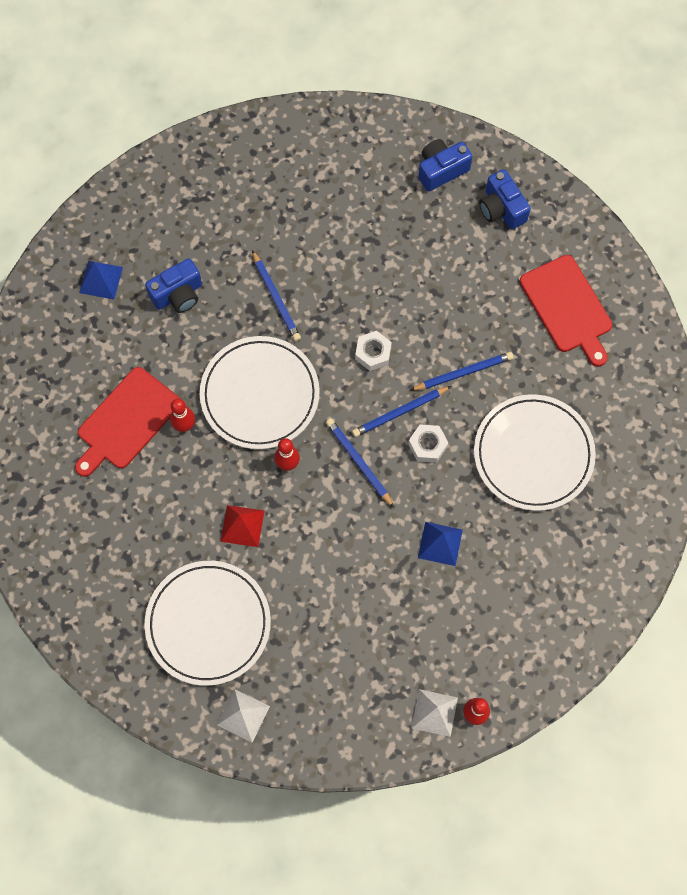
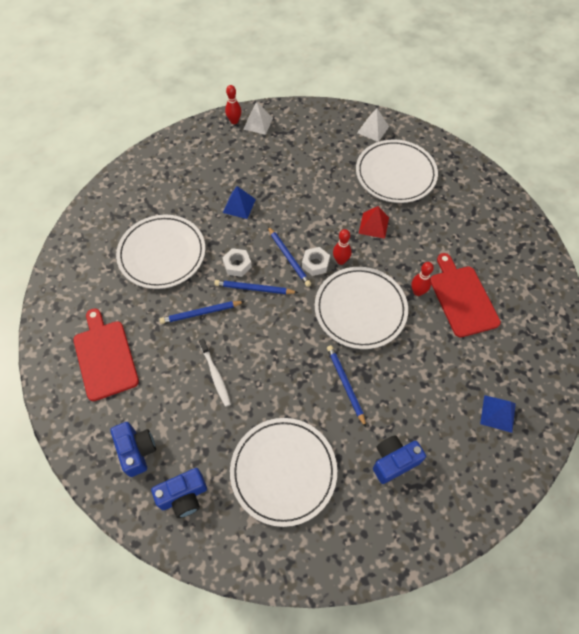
camera: 175 degrees left, 10 degrees down
red cutting board [75,367,180,477] -> red cutting board turned 60 degrees counterclockwise [431,253,501,337]
blue camera [145,258,202,313] -> blue camera moved to [373,435,426,484]
blue pencil [352,386,451,437] -> blue pencil turned 150 degrees counterclockwise [214,280,298,294]
white nut [355,331,392,371] -> white nut moved to [302,247,330,276]
none -> white toothbrush [199,339,231,407]
none -> white plate [230,418,337,527]

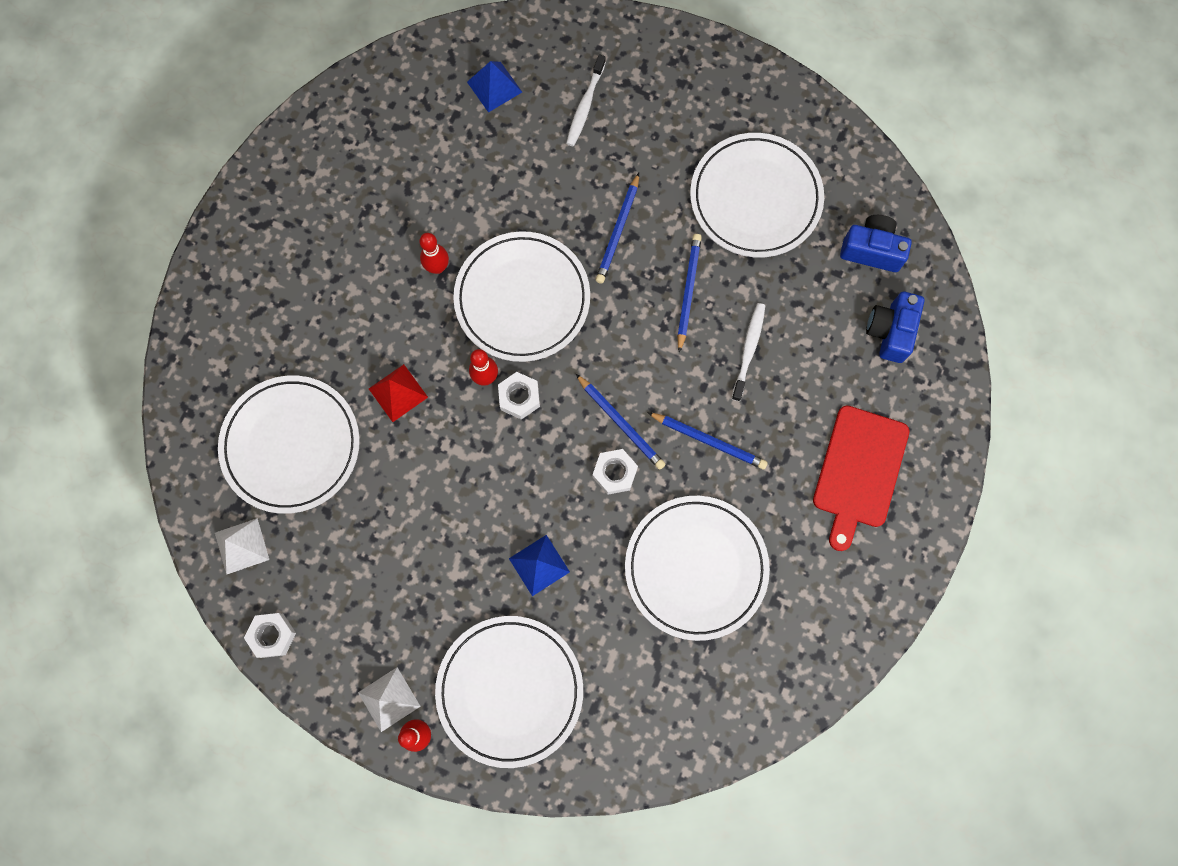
camera: 140 degrees left, 15 degrees up
blue pencil [268,227,311,287] -> blue pencil moved to [677,234,702,353]
blue camera [373,435,426,484] -> none
red cutting board [431,253,501,337] -> none
none -> white nut [244,613,296,658]
none -> white plate [435,616,583,768]
none -> white toothbrush [566,54,606,146]

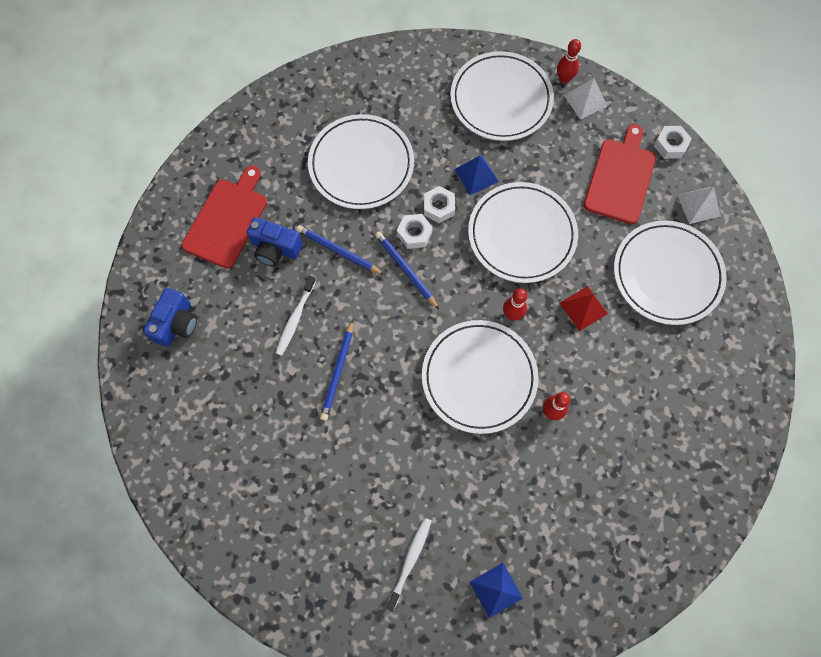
camera: 175 degrees left, 5 degrees down
white nut [498,372,540,420] -> white nut moved to [424,186,455,223]
blue pencil [595,173,639,284] -> none
white plate [690,133,824,258] -> white plate moved to [468,182,578,283]
blue camera [840,215,912,272] -> blue camera moved to [247,217,303,266]
none -> red cutting board [584,124,656,224]

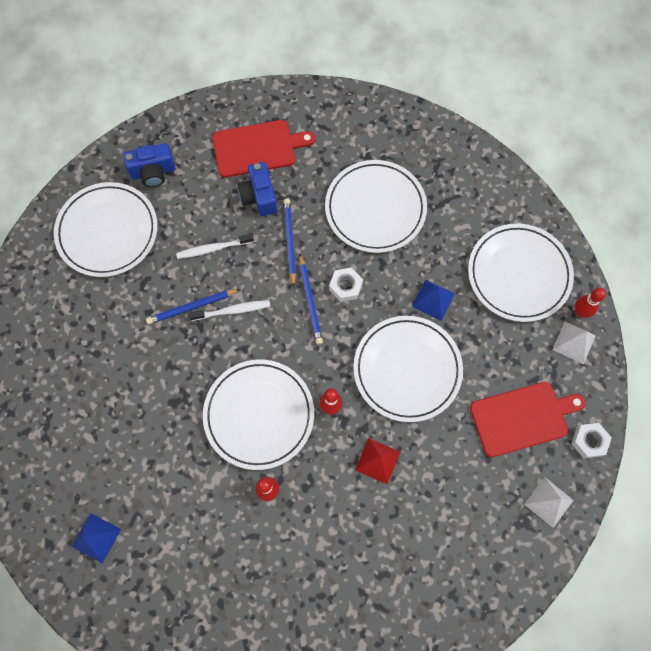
camera: 55 degrees right, 0 degrees up
blue pencil [375,231,439,309] -> blue pencil turned 150 degrees clockwise [299,254,323,345]
white toothbrush [387,518,431,611] -> white toothbrush moved to [189,300,270,321]
white nut [424,186,455,223] -> none
white plate [614,221,727,325] -> white plate moved to [54,182,158,277]

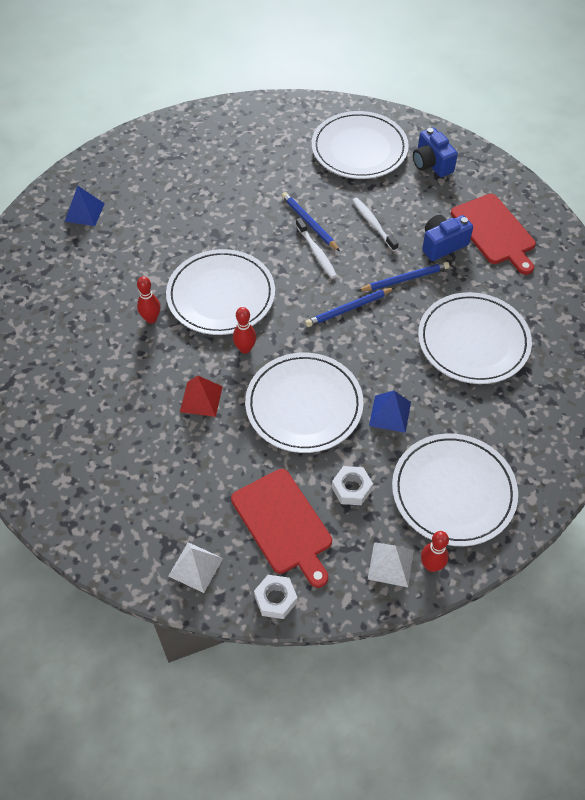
camera: 75 degrees right, 15 degrees down
white nut [329,267,363,302] -> white nut moved to [332,466,373,505]

